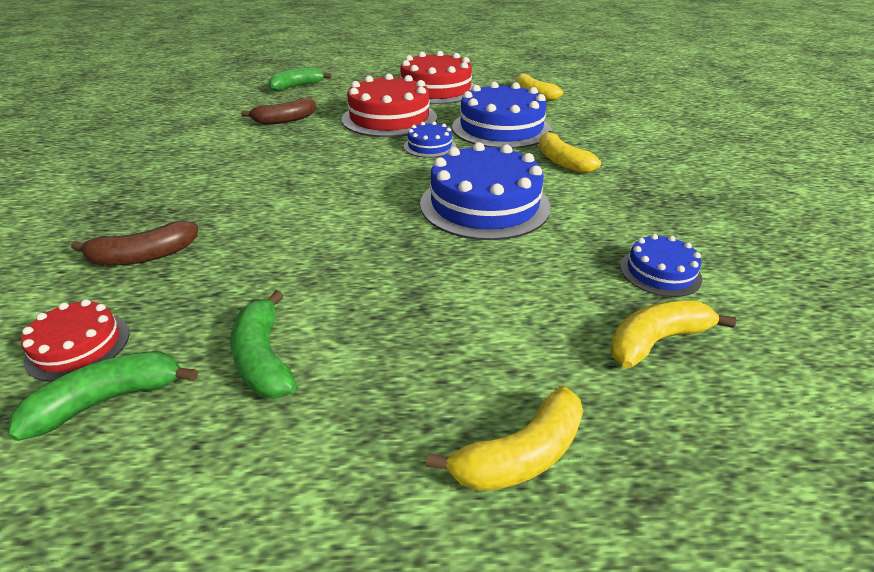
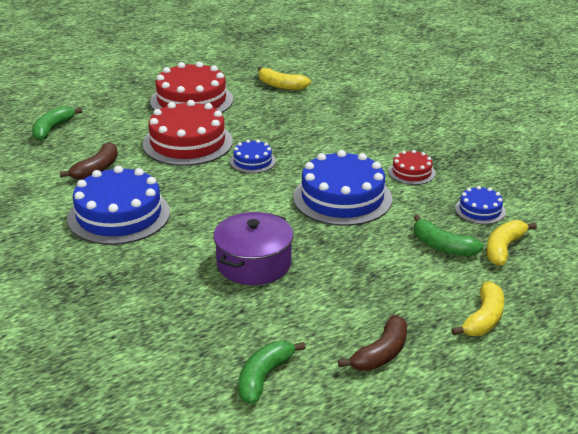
camera: 30 degrees left, 5 degrees down
red cake [21,299,130,381] -> red cake moved to [388,150,436,185]
brown banana [71,221,198,265] -> brown banana moved to [338,315,407,371]
green banana [230,290,297,399] -> green banana moved to [414,215,484,256]
blue cake [452,82,552,149] -> blue cake moved to [67,166,170,245]
yellow banana [539,131,601,173] -> none
none -> purple pot [213,212,293,285]

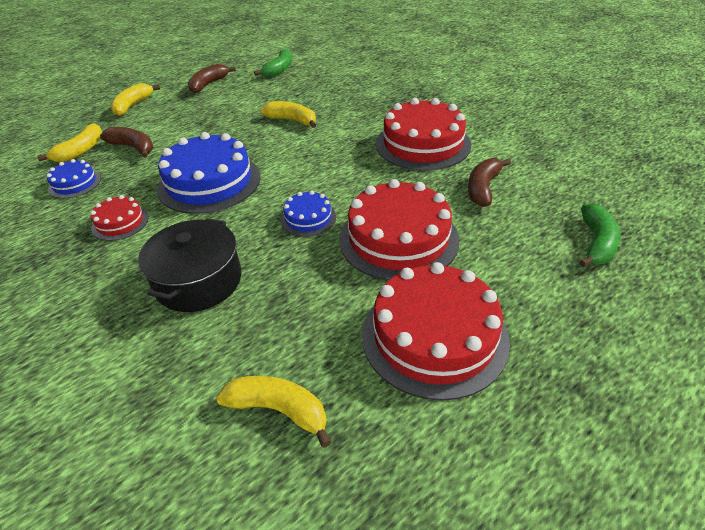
camera: 175 degrees right, 10 degrees up
blue cake [67,166,170,245] -> red cake [376,98,471,171]
purple pot [213,212,293,285] -> yellow banana [260,101,316,128]
green banana [414,215,484,256] -> brown banana [100,127,153,158]
none -> black pot [138,218,241,312]

